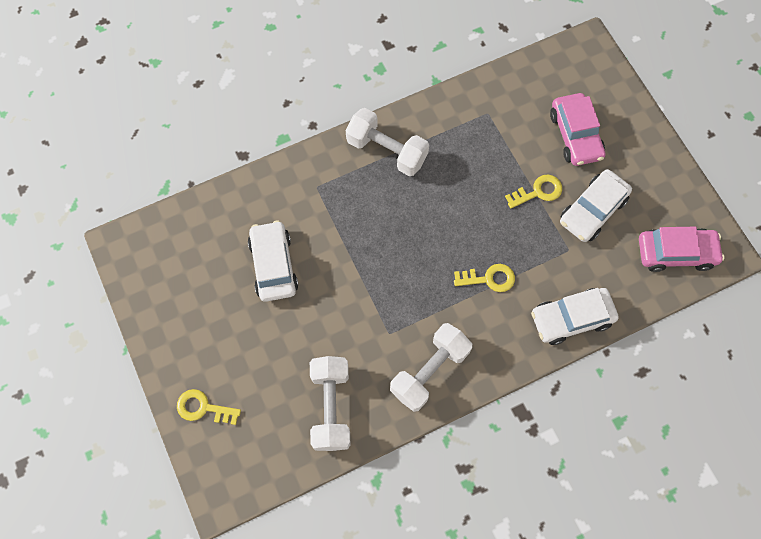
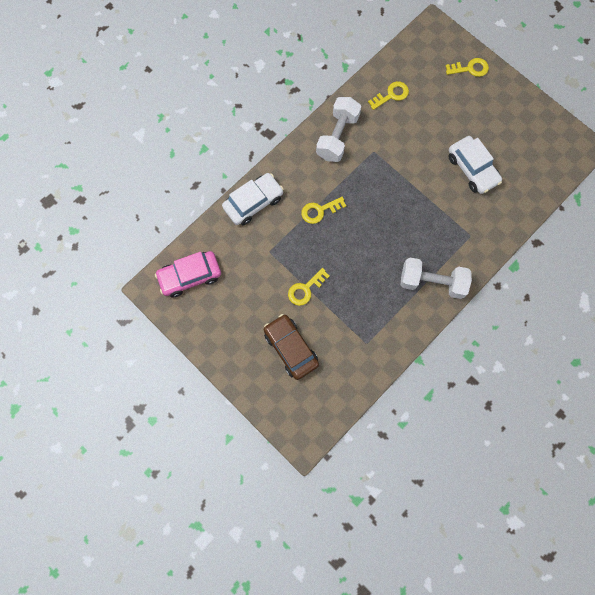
camera: 160 degrees right, 5 degrees up
white dumbbell [310,356,350,451] -> yellow key [368,81,409,110]
pink car [550,93,605,166] -> brown car [264,314,319,380]
white car [560,169,632,242] -> none

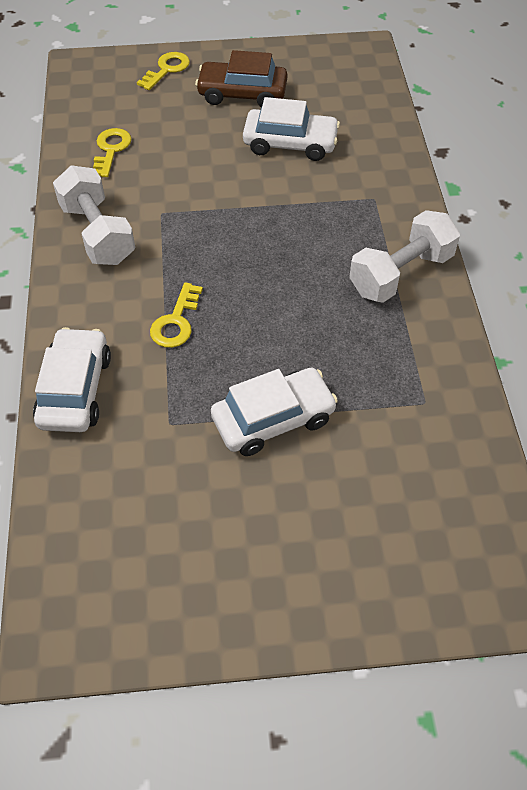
camera: 50 degrees left, 20 degrees down
pink car [155,251,221,297] -> none
brown car [264,314,319,380] -> brown car moved to [195,50,287,107]
yellow key [288,268,330,306] -> white car [211,368,338,456]

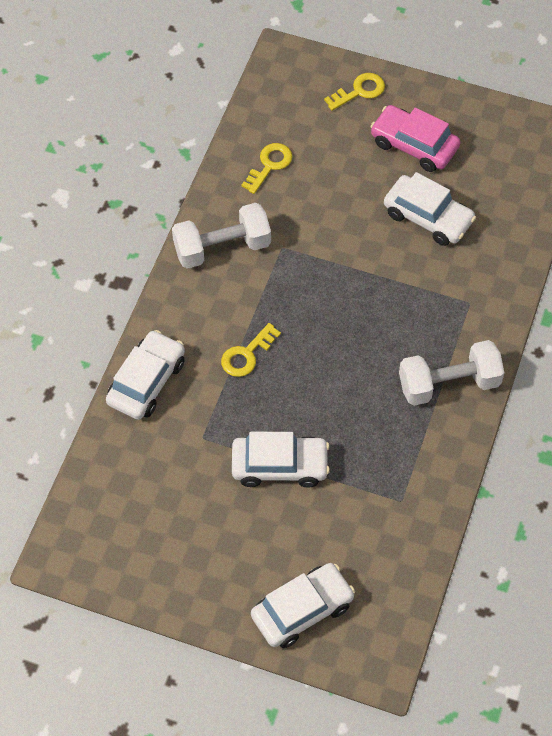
camera: 25 degrees right, 5 degrees up
white dumbbell [53,165,135,265] -> white dumbbell turned 75 degrees clockwise [172,203,271,269]
brown car [195,50,287,107] -> pink car [370,105,460,172]
none -> white car [251,563,355,648]

